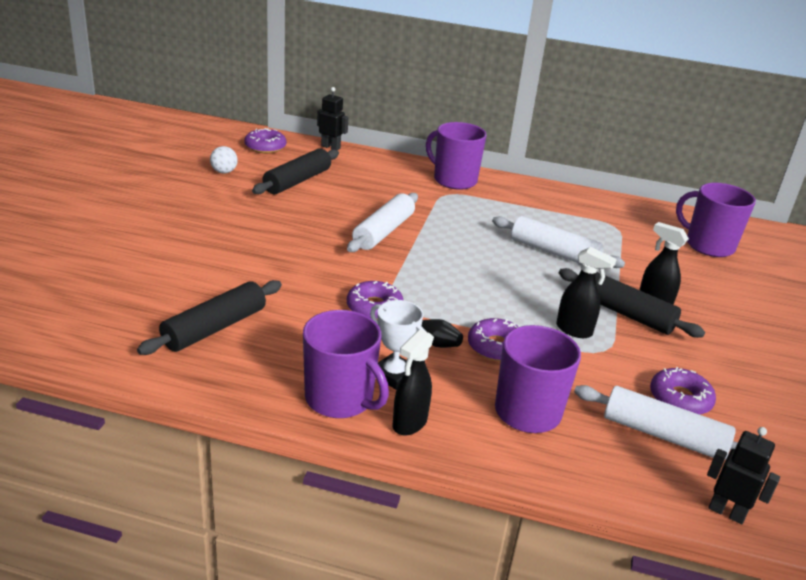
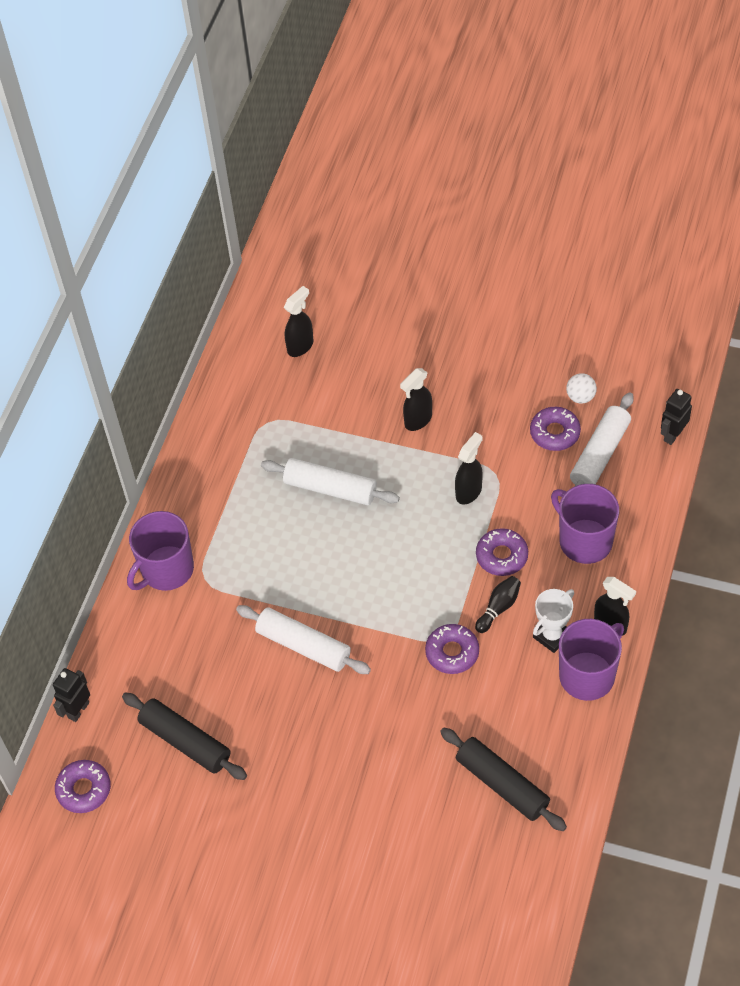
camera: 80 degrees left, 25 degrees up
white ball [210,146,238,173] -> white ball moved to [566,373,597,403]
white rolling pin [492,216,625,268] -> white rolling pin turned 75 degrees clockwise [261,458,400,505]
black rolling pin [559,268,705,338] -> none
purple mug [676,183,756,257] -> black spray bottle [284,286,314,357]

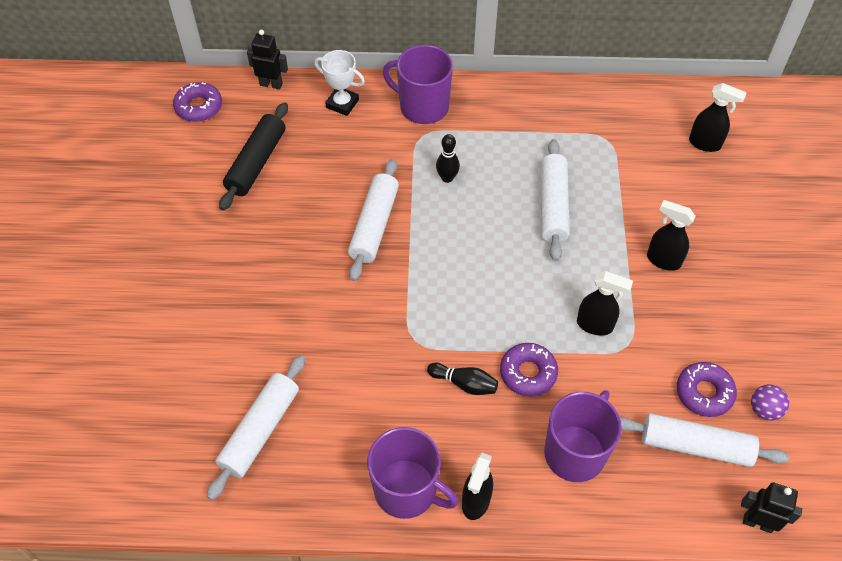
camera: 70 degrees right, 0 degrees up
purple donut [425,624,479,674] -> none
black rolling pin [440,728,567,831] -> white rolling pin [207,355,305,500]
white trophy [533,589,574,653] -> white trophy moved to [314,50,365,116]
white ball [566,373,597,403] -> purple ball [751,384,789,421]
none -> black bowling pin [436,134,460,183]

